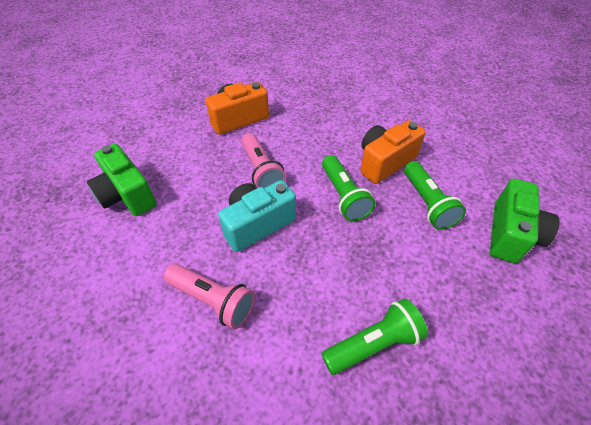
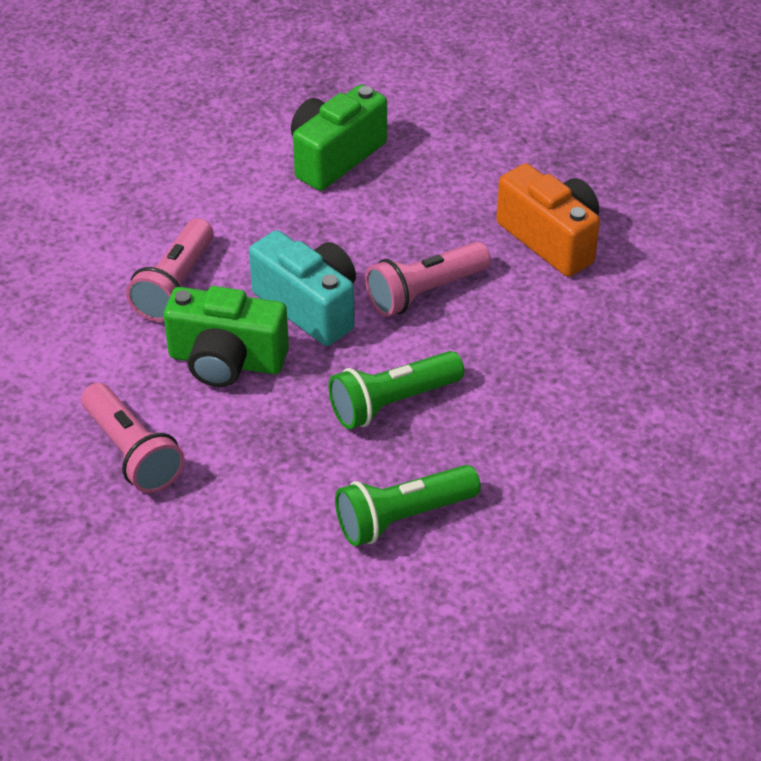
camera: 80 degrees right, 5 degrees down
green flashlight [322,299,428,375] -> pink flashlight [81,383,185,493]
orange camera [360,120,426,184] -> none
green camera [490,178,560,263] -> green camera moved to [164,286,289,387]

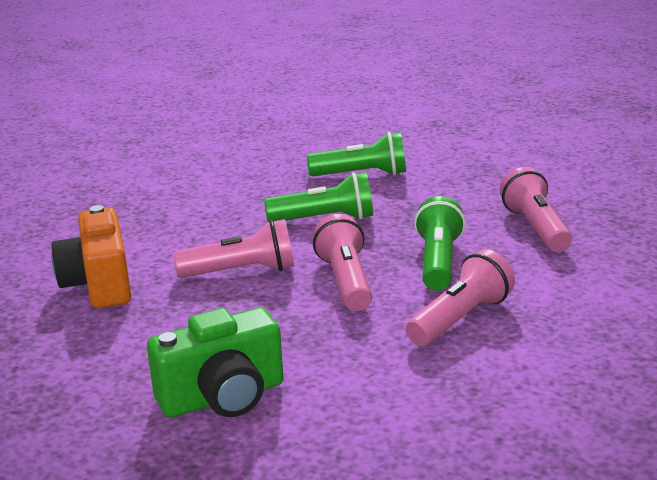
camera: 155 degrees left, 20 degrees down
green camera [164,286,289,387] -> green flashlight [414,196,465,291]
turquoise camera [249,230,356,346] -> pink flashlight [313,214,372,311]

